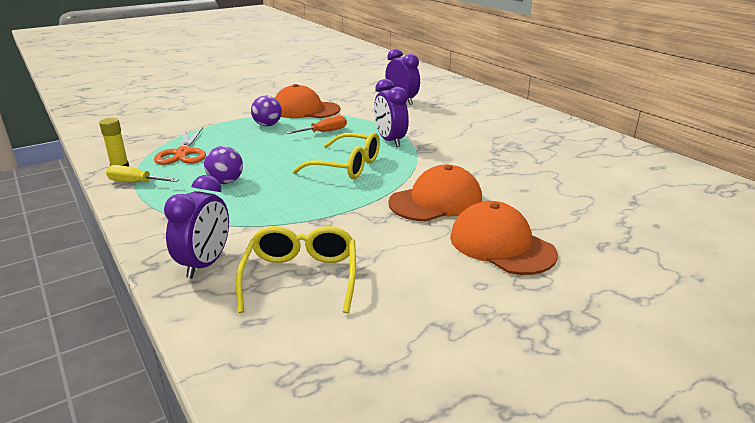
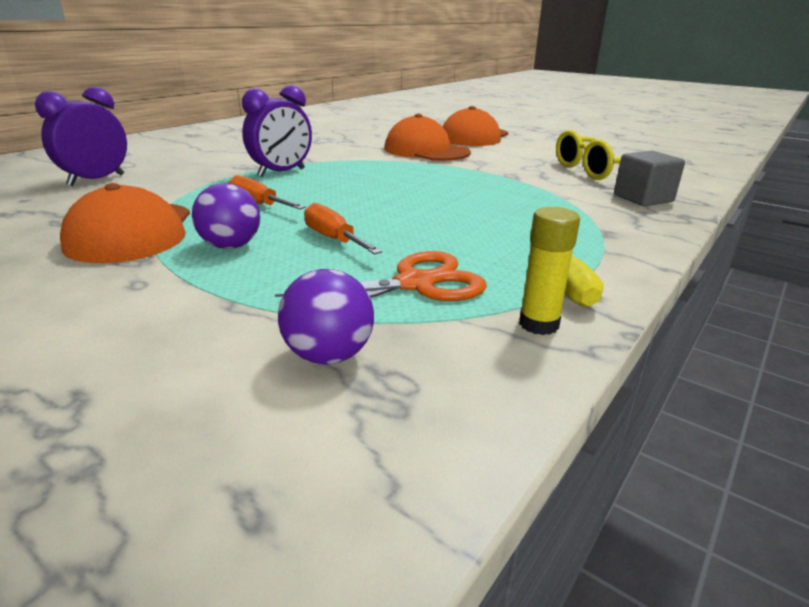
camera: 110 degrees left, 0 degrees up
purple clock [164,175,229,279] -> grey cube [614,151,685,206]
purple ball [204,146,243,184] -> purple ball moved to [278,269,374,364]
yellow glasses [292,132,380,179] -> none
none -> orange screwdriver [304,203,382,254]

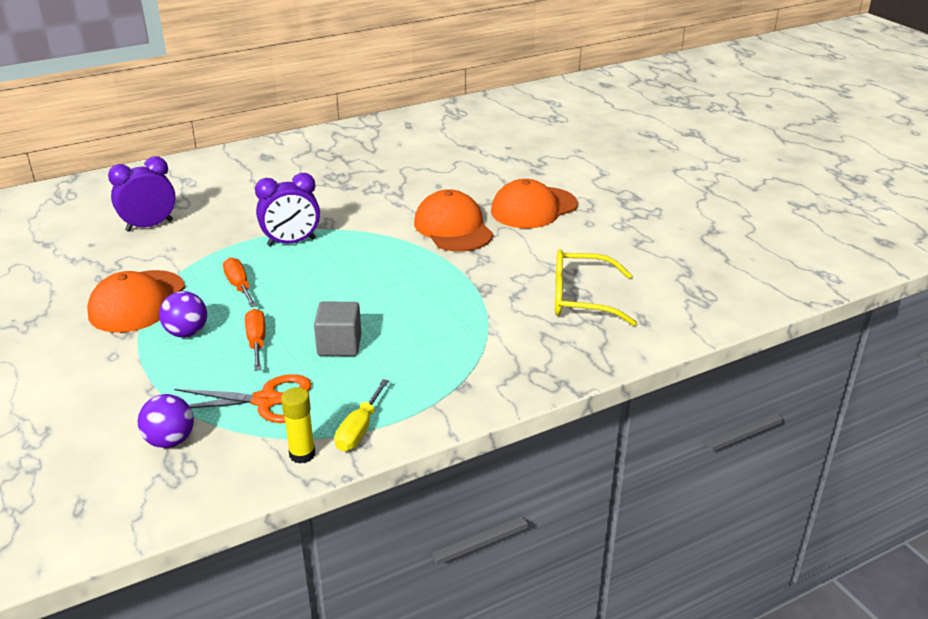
camera: 25 degrees right, 5 degrees up
grey cube [614,151,685,206] -> grey cube moved to [314,302,361,356]

